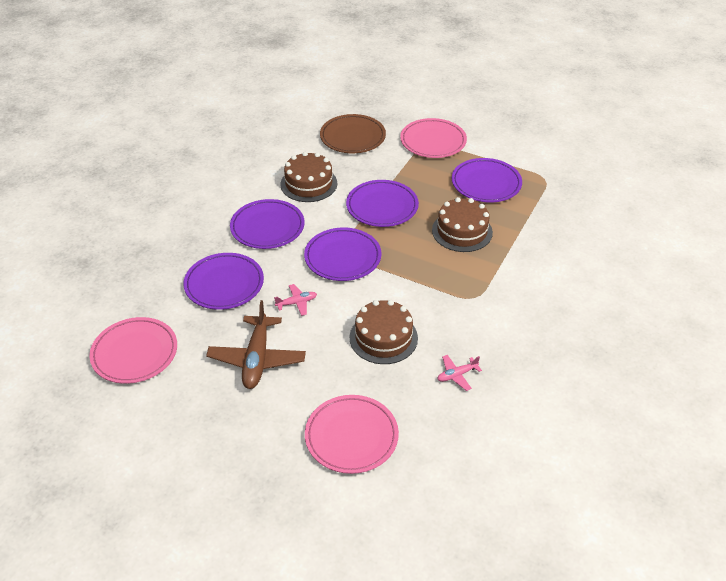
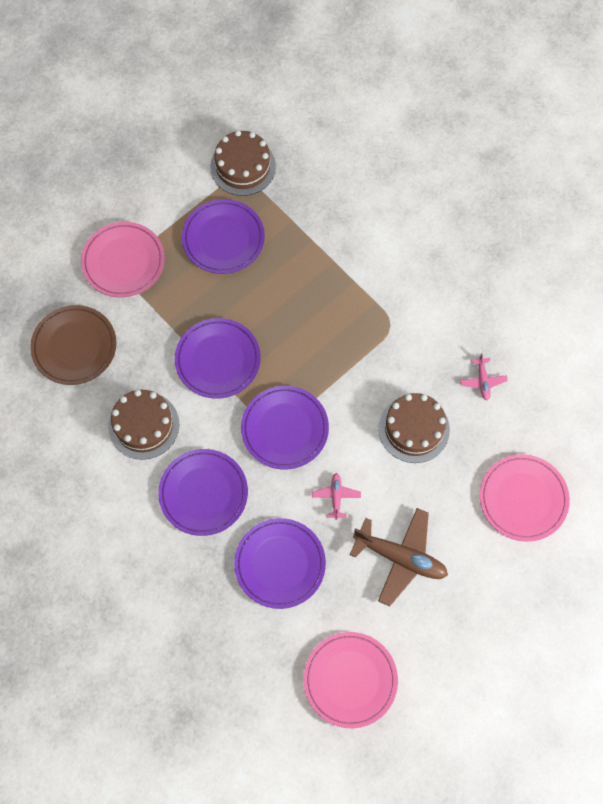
camera: 70 degrees left, 25 degrees up
brown cake [432,197,493,252] -> brown cake moved to [210,130,276,196]

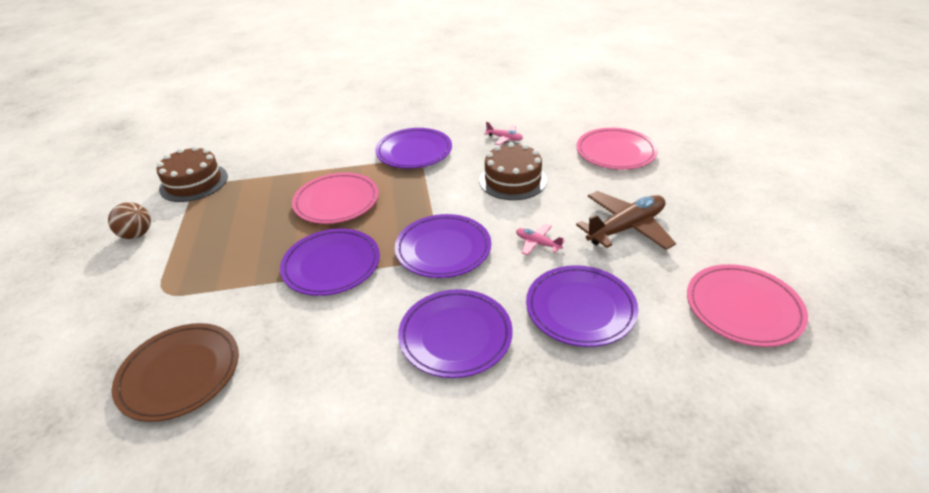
camera: 55 degrees left, 30 degrees down
pink plate [81,222,165,297] -> pink plate moved to [292,173,379,224]
brown cake [108,390,179,460] -> none
purple plate [182,199,265,274] -> purple plate moved to [375,128,452,168]
none -> brown ball [108,202,151,239]

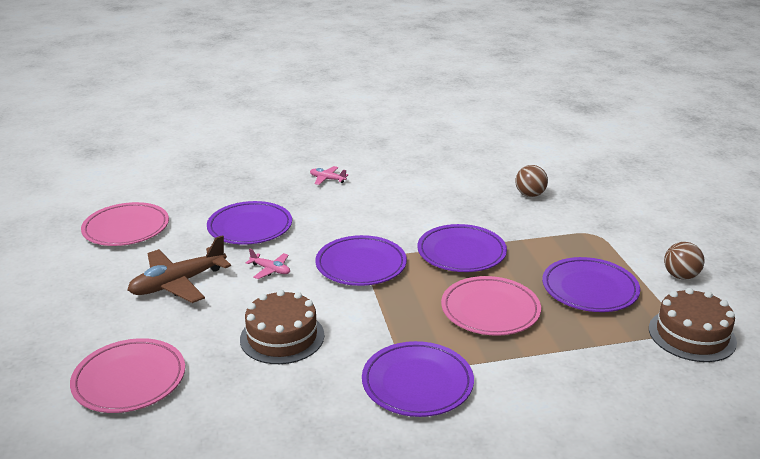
camera: 175 degrees right, 10 degrees down
brown plate [112,323,239,422] -> brown ball [515,165,548,197]
purple plate [398,289,513,378] -> purple plate moved to [542,257,640,312]
pink plane [484,122,523,145] -> pink plane moved to [310,166,348,185]

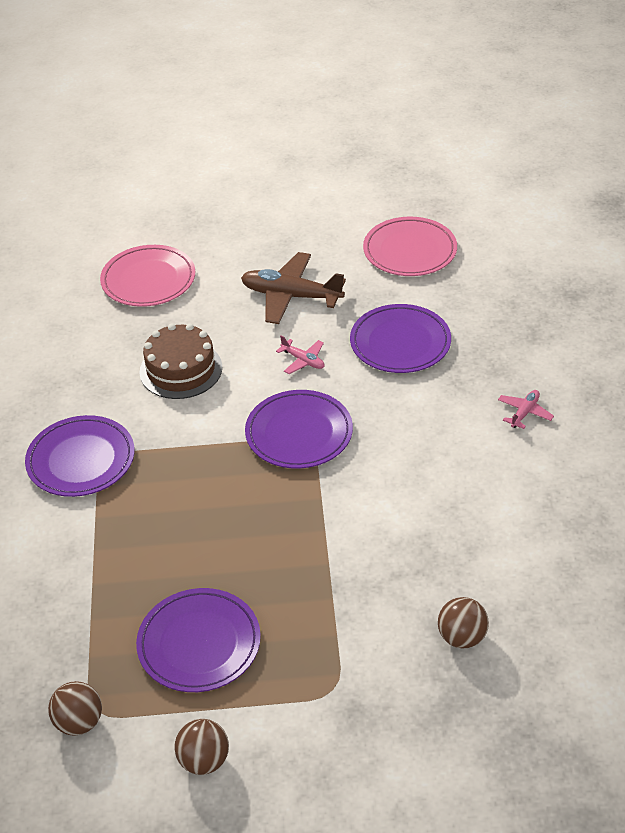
camera: 100 degrees right, 15 degrees up
brown plane [128,235,231,303] -> brown plane turned 45 degrees counterclockwise [241,252,346,324]
pink plane [246,248,290,279] -> pink plane turned 90 degrees counterclockwise [276,335,324,374]
purple plate [417,224,507,272] -> none
pink plate [441,276,541,336] -> none
brown cake [649,288,737,362] -> brown ball [48,681,102,736]

